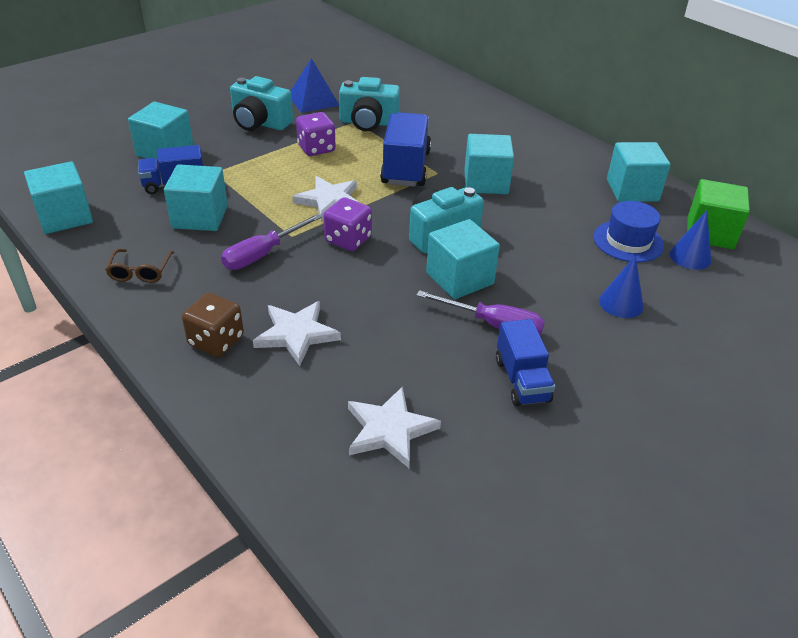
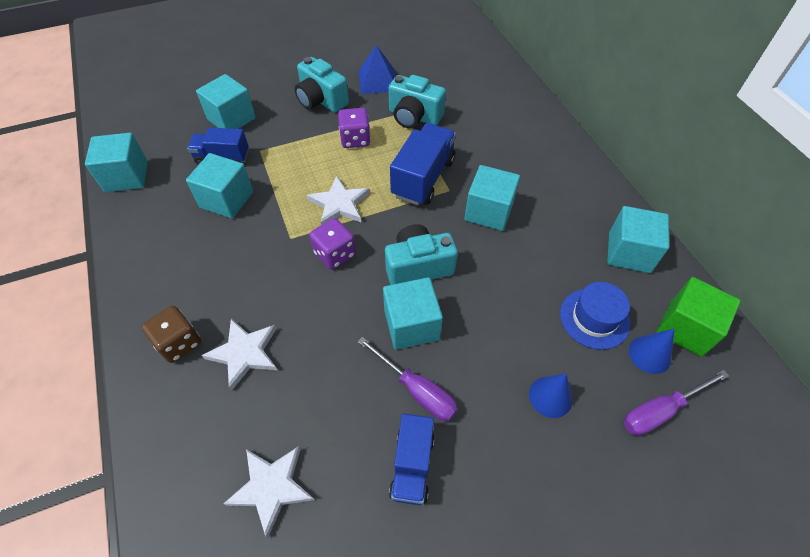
camera: 20 degrees right, 15 degrees up
brown glasses [105,249,174,283] -> none
purple screwdriver [221,214,322,270] -> purple screwdriver moved to [623,370,729,436]

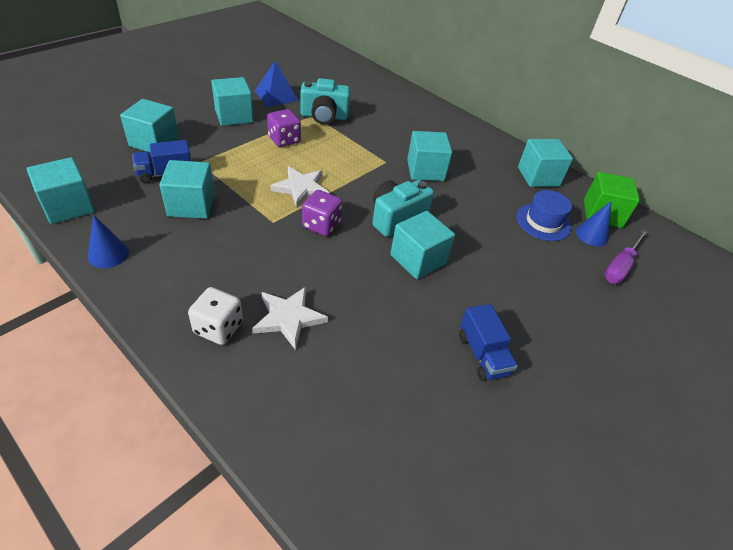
camera: 30 degrees left, 10 degrees down
brown dice [142,306,201,363] -> white dice [188,287,243,345]
white star [223,446,314,538] -> none
turquoise camera [295,57,349,112] -> turquoise cube [211,77,253,126]
purple screwdriver [358,337,458,421] -> none
blue truck [390,123,456,205] -> none
blue cone [529,373,573,418] -> blue cone moved to [88,215,129,268]

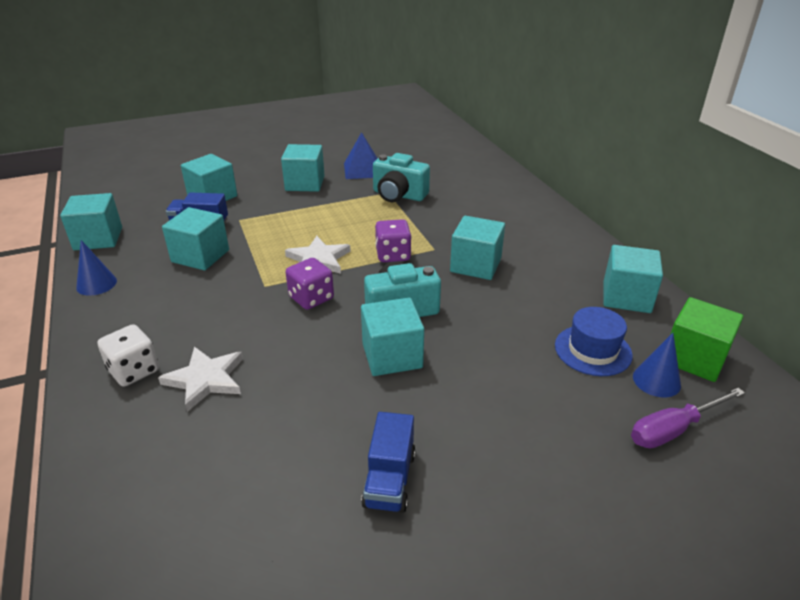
camera: 30 degrees right, 10 degrees down
purple dice [267,109,301,147] -> purple dice moved to [375,219,412,262]

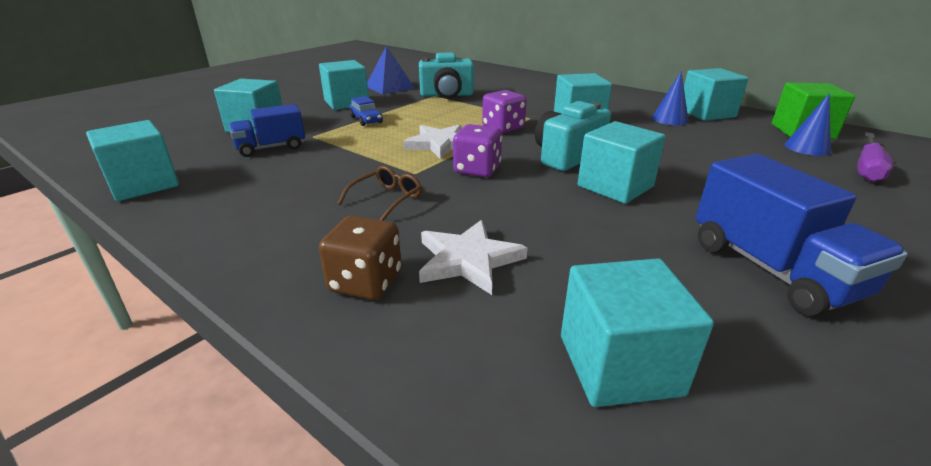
camera: 30 degrees left, 5 degrees down
blue cone [76,240,117,296] -> blue cone moved to [652,71,688,125]
white dice [97,324,159,387] -> brown dice [319,216,402,300]
turquoise cube [162,207,229,270] -> turquoise cube moved to [561,258,714,407]
blue truck [361,412,416,513] -> blue truck [695,154,908,316], size x1.53
blue hat [555,307,633,376] -> none
none -> brown glasses [337,166,422,221]
none -> blue car [349,96,383,126]

